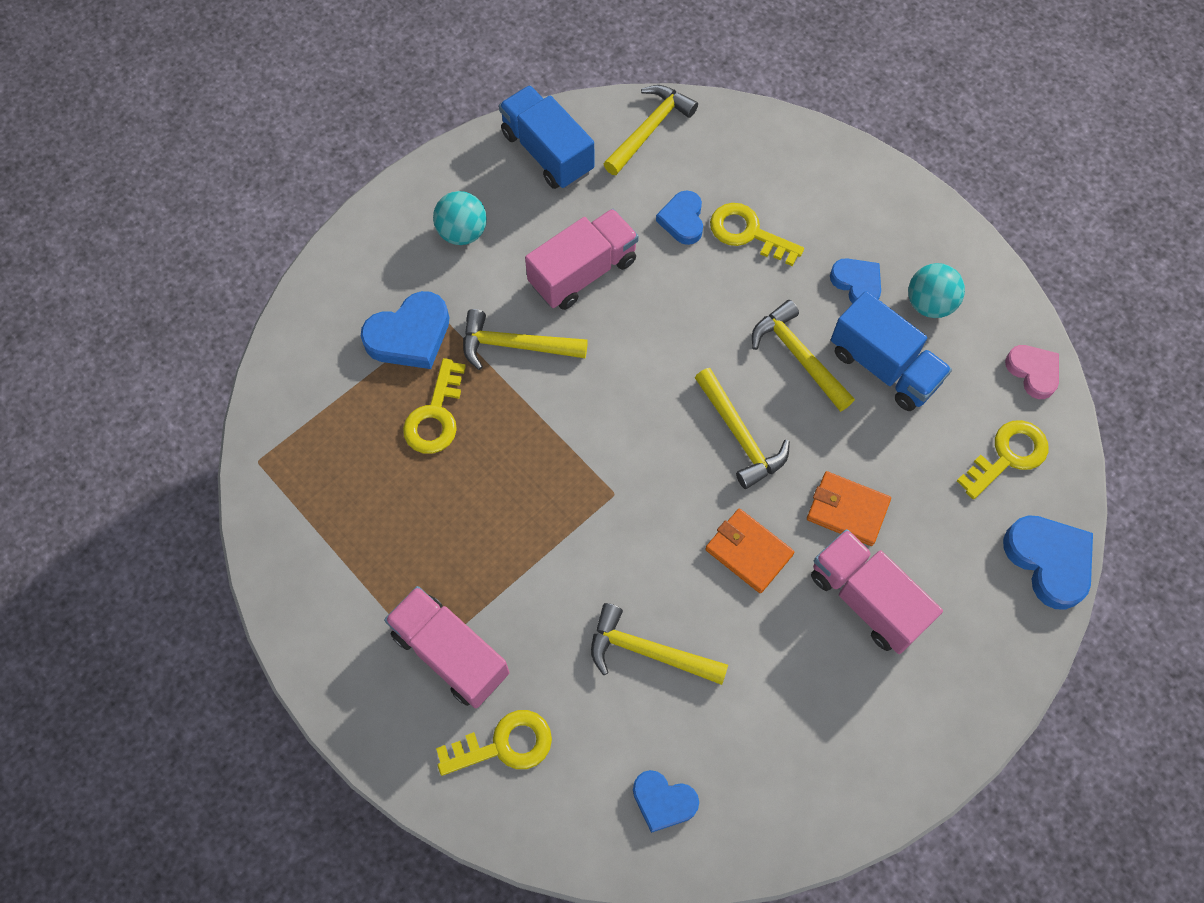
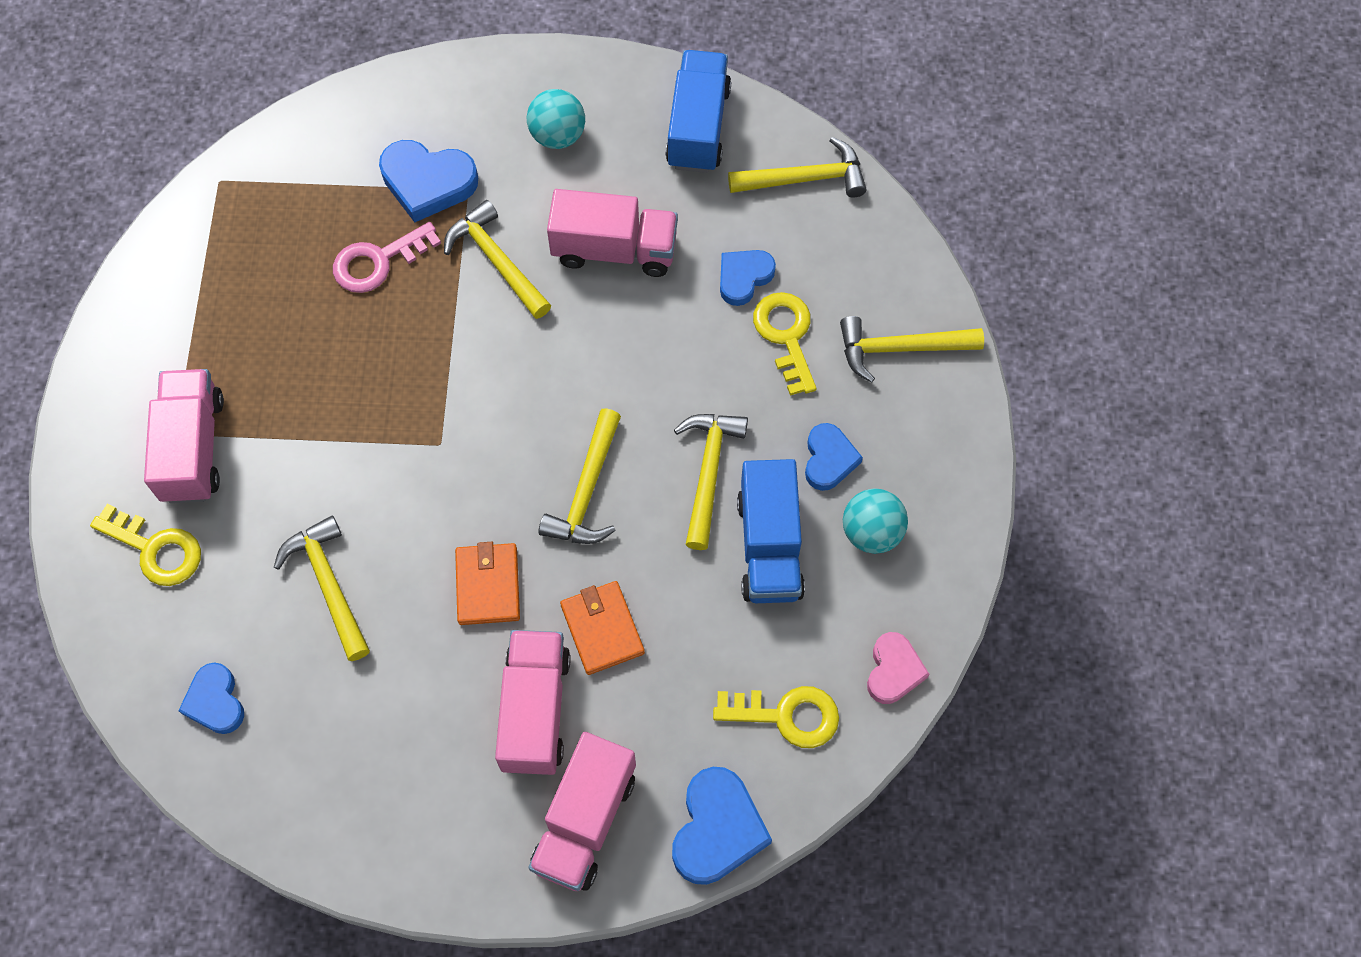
camera: 45 degrees right, 0 degrees up
yellow key [403,358,466,454] -> pink key [333,222,441,293]
none -> pink truck [529,732,636,891]
none -> yellow hammer [840,316,984,383]

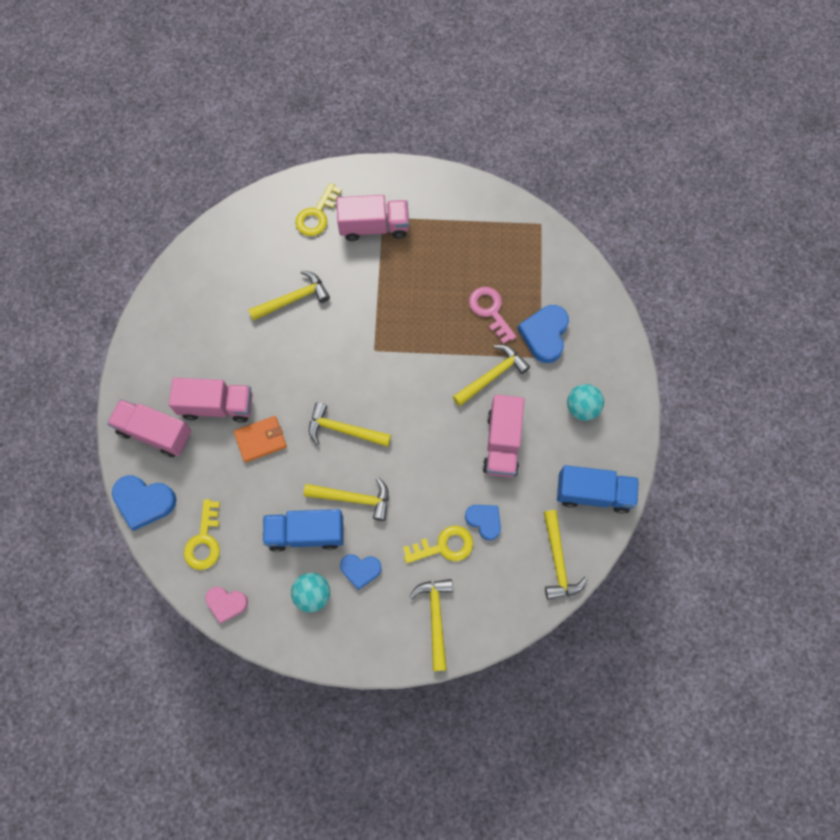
camera: 90 degrees right, 5 degrees up
blue heart [178,662,244,734] -> none
orange wallet [455,542,520,625] -> none

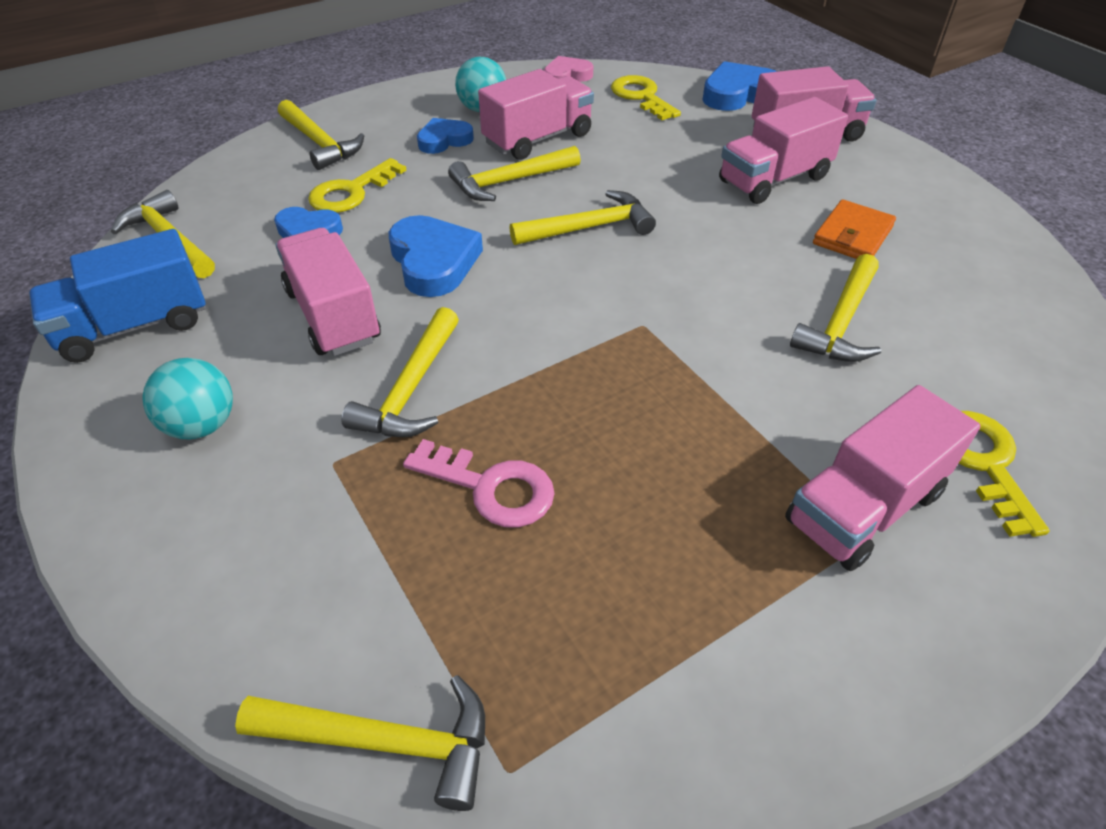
camera: 145 degrees right, 25 degrees down
orange wallet [234,416,287,463] -> orange wallet moved to [813,199,896,259]
blue truck [263,509,344,552] -> pink truck [478,69,594,160]
blue heart [518,305,569,363] -> blue heart moved to [389,215,483,297]
none -> yellow hammer [235,675,485,811]

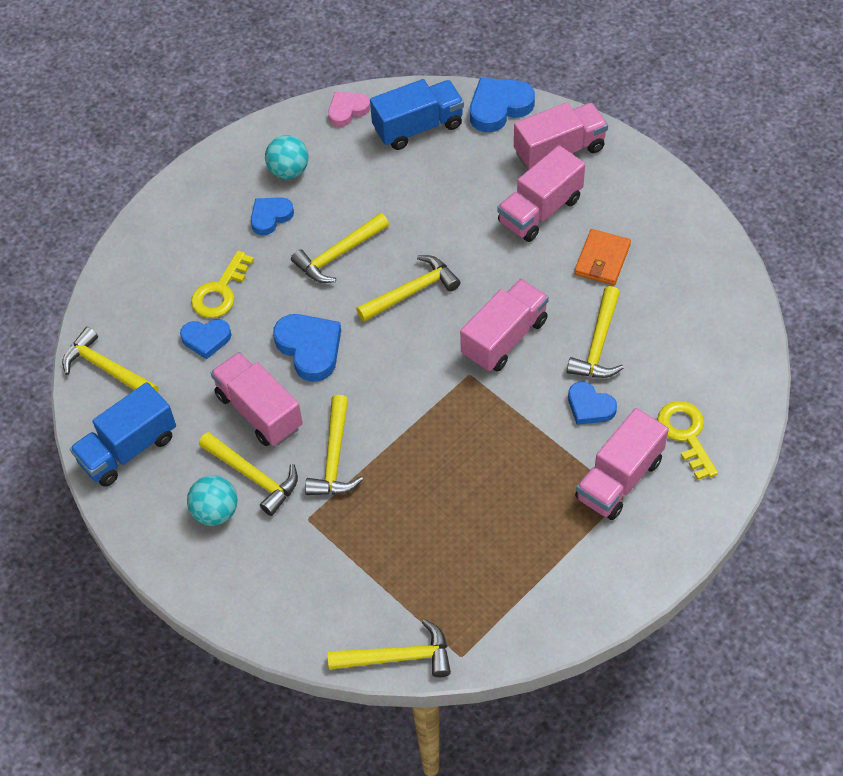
camera: 10 degrees left, 10 degrees up
yellow hammer [278,100,364,170] -> yellow hammer moved to [199,432,298,516]
pink key [403,439,555,527] -> none
pink truck [478,69,594,160] -> pink truck moved to [460,279,549,372]
yellow key [611,75,681,120] -> blue truck [370,79,464,150]
none -> blue heart [568,382,617,425]

